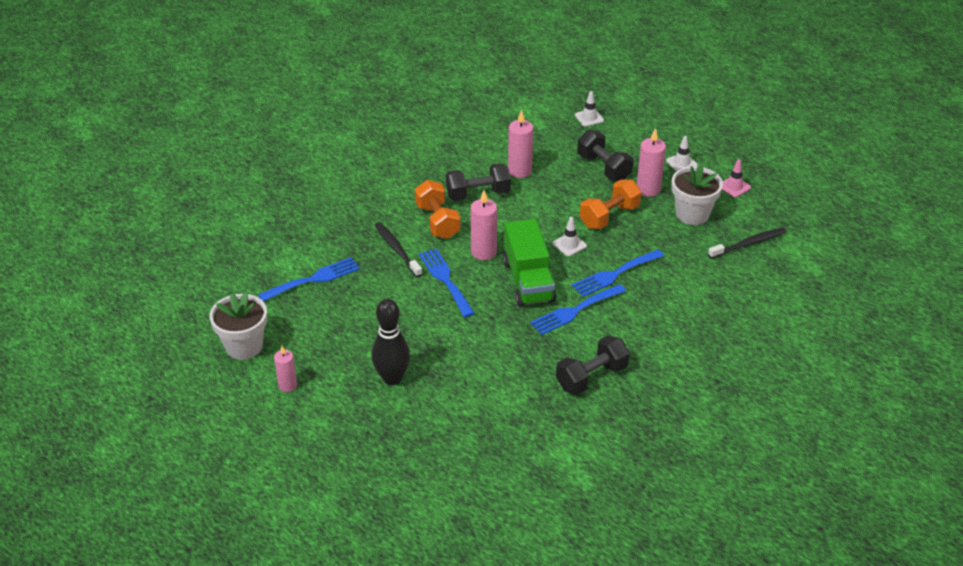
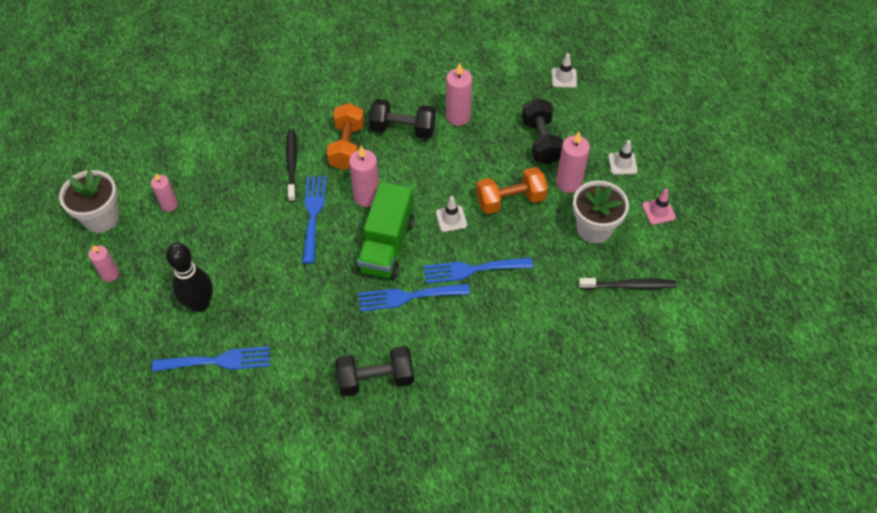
camera: 25 degrees right, 15 degrees up
blue fork [258,257,360,302] -> blue fork moved to [152,346,270,372]
none -> pink candle [151,173,178,212]

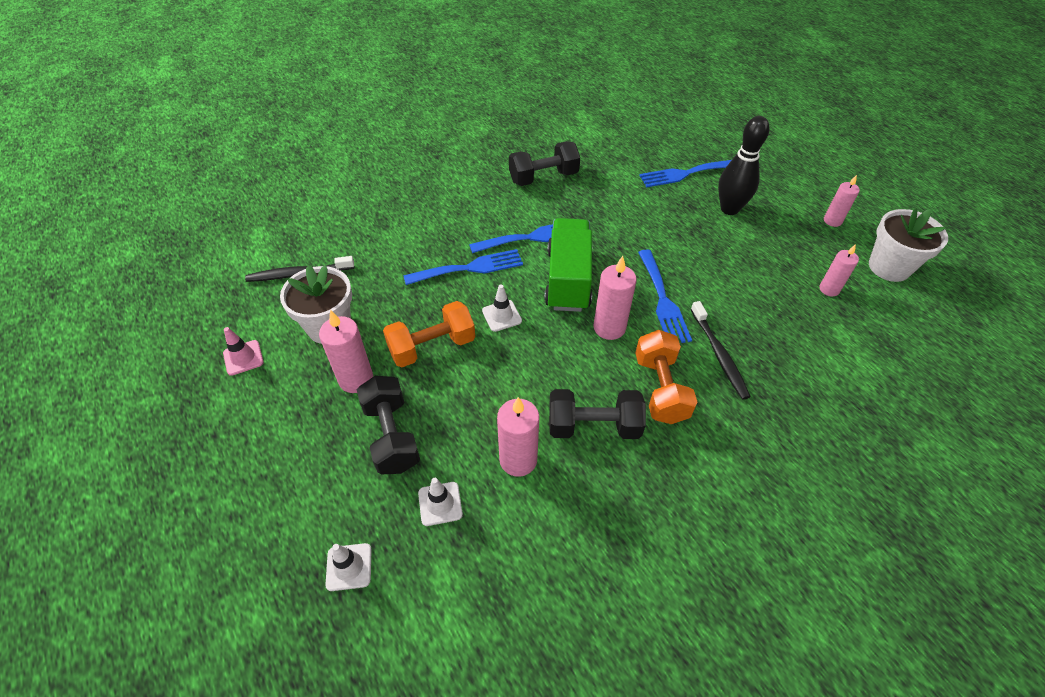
camera: 170 degrees right, 5 degrees down
white traffic cone [608,140,638,175] -> white traffic cone moved to [418,478,463,526]

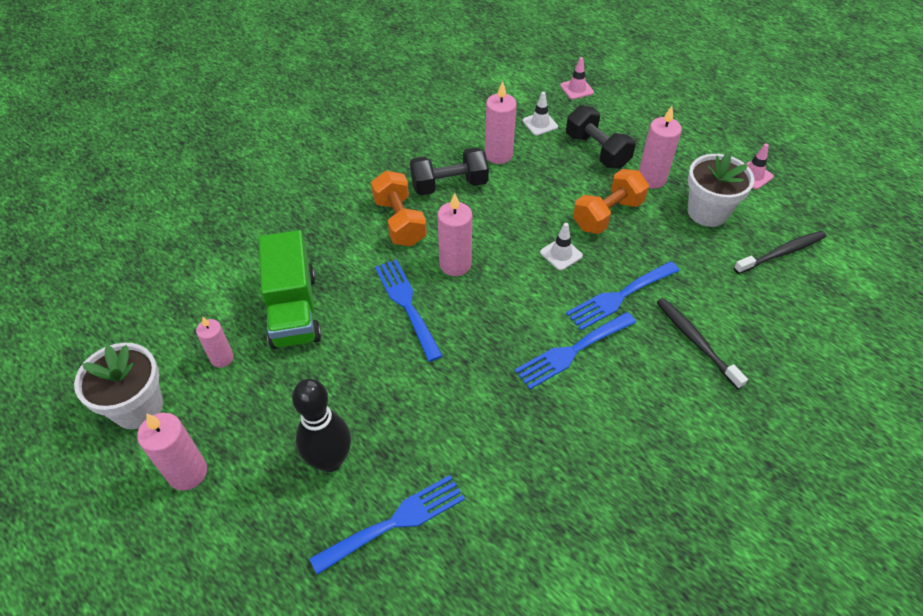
camera: 165 degrees right, 0 degrees up
white traffic cone [325,543,372,591] -> pink traffic cone [560,57,594,100]
black dumbbell [509,141,580,186] -> none
green truck [544,218,592,312] -> green truck moved to [259,230,321,349]
black toothbrush [691,301,751,400] -> black toothbrush moved to [656,298,748,389]
pink candle [824,175,860,227] -> pink candle [137,413,207,491], size x1.54

